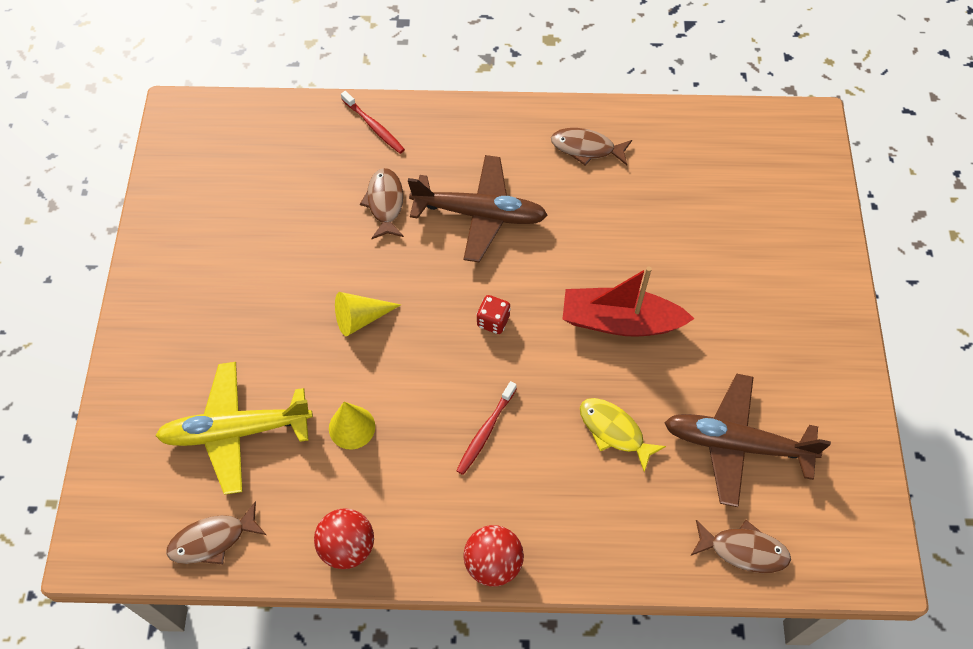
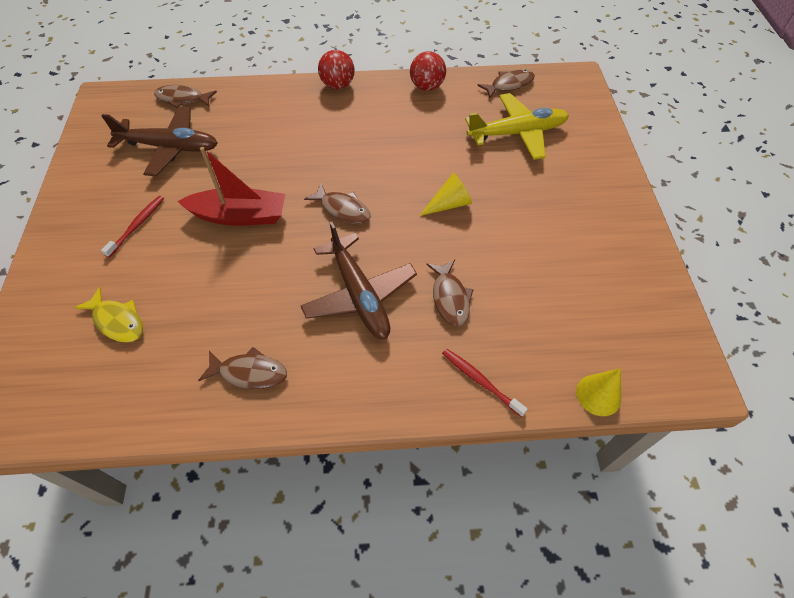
camera: 175 degrees right, 5 degrees down
yellow cone [329,402,375,450] -> yellow cone moved to [576,368,621,416]
brown plane [408,155,548,262] -> brown plane turned 120 degrees counterclockwise [301,222,417,339]
red toothbrush [456,381,517,475] -> red toothbrush moved to [101,196,164,258]
red dice [477,295,511,334] -> brown fish [304,183,371,224]
yellow fish [580,398,666,472] -> yellow fish moved to [74,287,143,343]

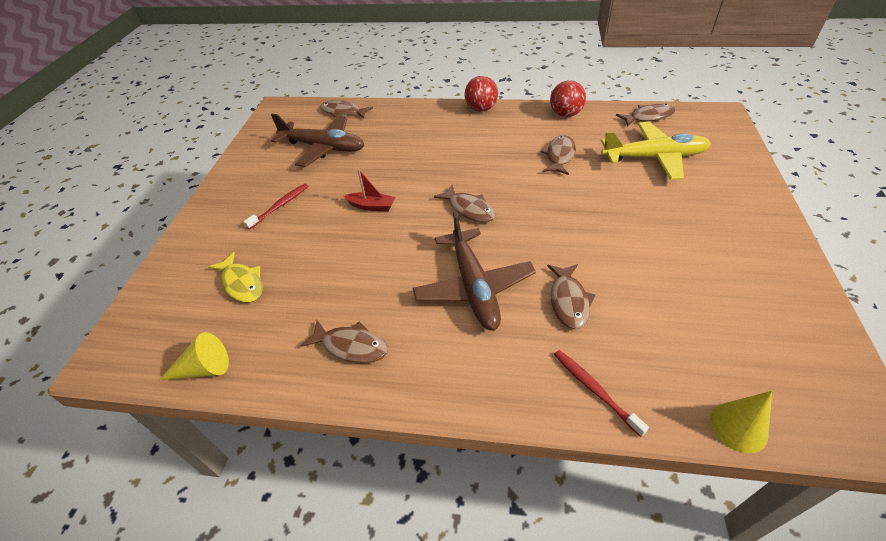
camera: 15 degrees right, 10 degrees down
red boat [177,147,285,226] -> red boat [344,169,395,211], size x0.53
yellow cone [419,173,472,216] -> yellow cone moved to [159,332,229,380]
none -> brown fish [541,135,576,175]

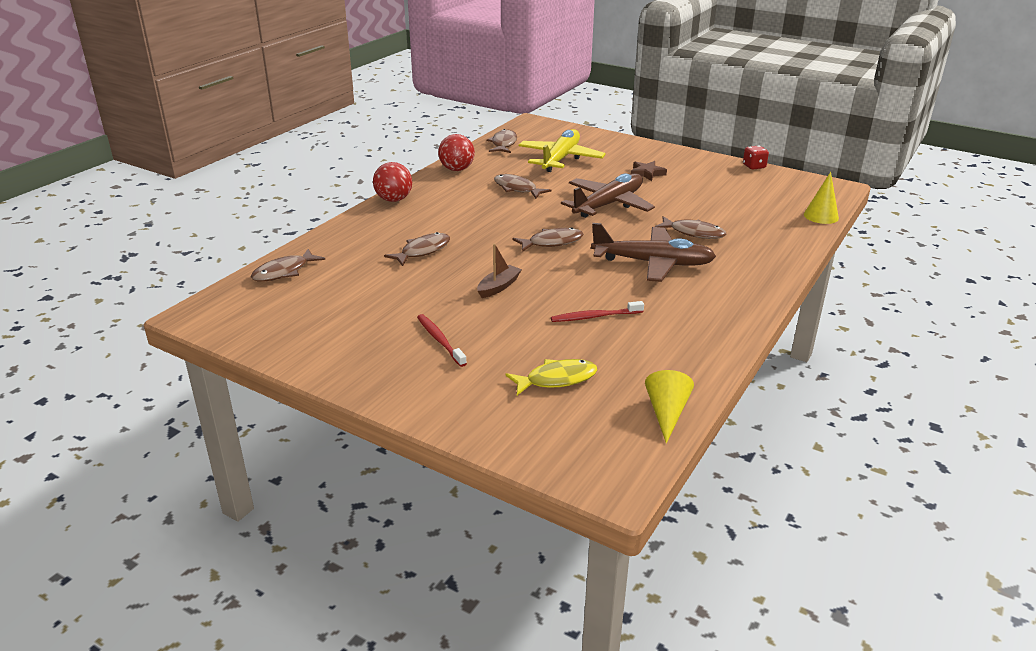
camera: 70 degrees left, 15 degrees down
brown plane [271,114,364,167] -> brown plane moved to [561,173,655,218]
brown fish [300,320,388,363] -> brown fish moved to [384,232,450,266]
red boat [344,169,395,211] -> brown boat [477,244,522,298]
red toothbrush [554,350,649,437] -> red toothbrush moved to [551,301,644,322]
none -> brown star [631,161,667,181]
none -> red dice [743,145,769,170]

